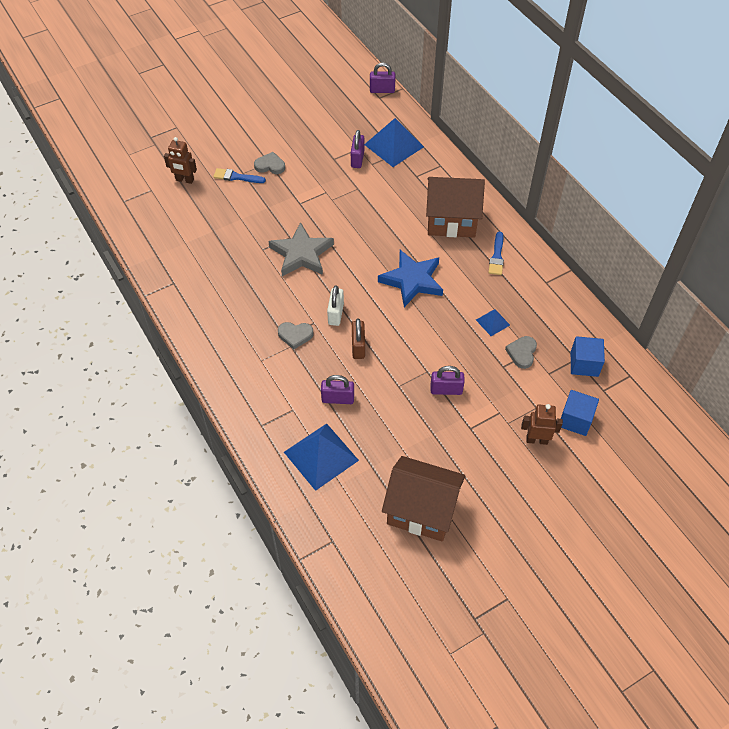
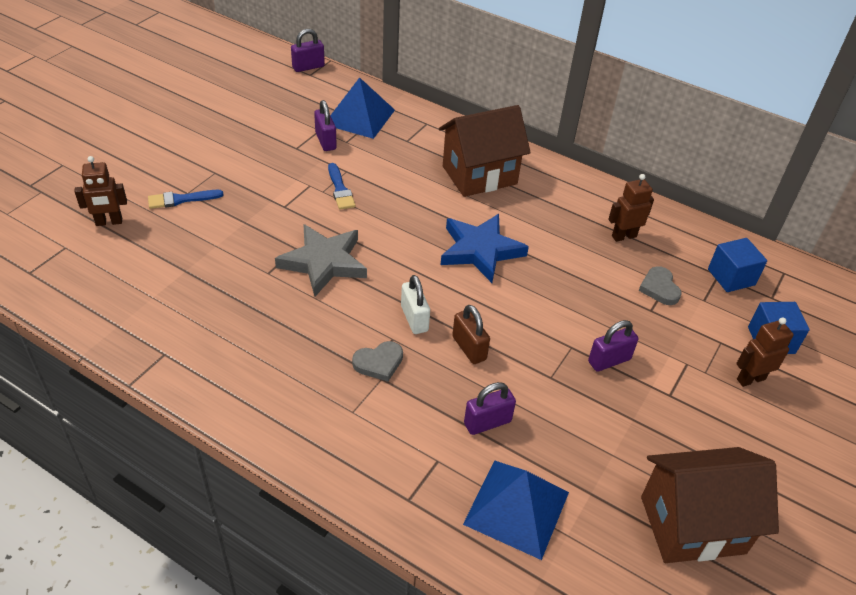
camera: 30 degrees left, 10 degrees down
grey heart [254,152,285,174] -> none
blue pyramid [476,309,510,336] -> none
blue brush [488,232,504,275] -> blue brush moved to [328,163,356,210]
none -> brown robot [608,174,654,242]

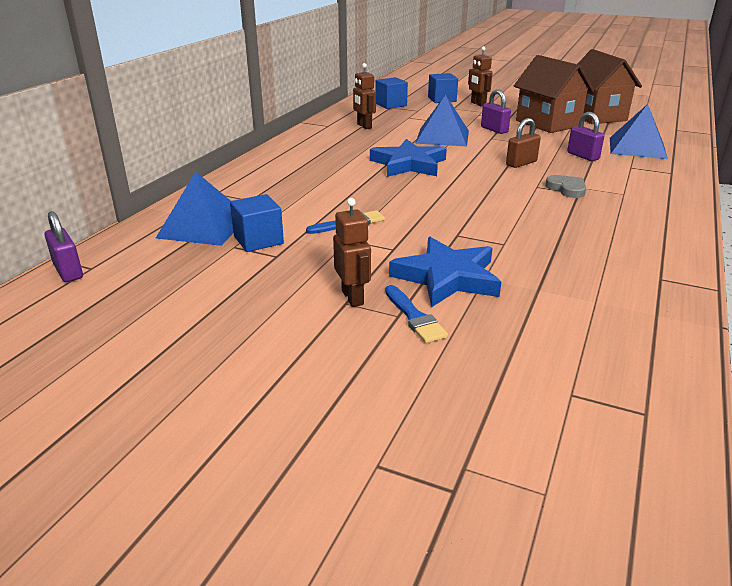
camera: 95 degrees left, 15 degrees down
brown robot [74,156,127,226] -> brown robot moved to [333,198,371,307]
grey star [275,224,367,296] -> none
purple padlock [314,100,337,151] -> blue cube [230,194,284,252]
white padlock [401,275,430,334] -> none
brown house [439,105,531,197] -> brown house moved to [514,55,594,133]
grey heart [639,266,682,305] -> none
none -> blue star [389,237,501,307]
none -> blue pyramid [415,94,469,146]

